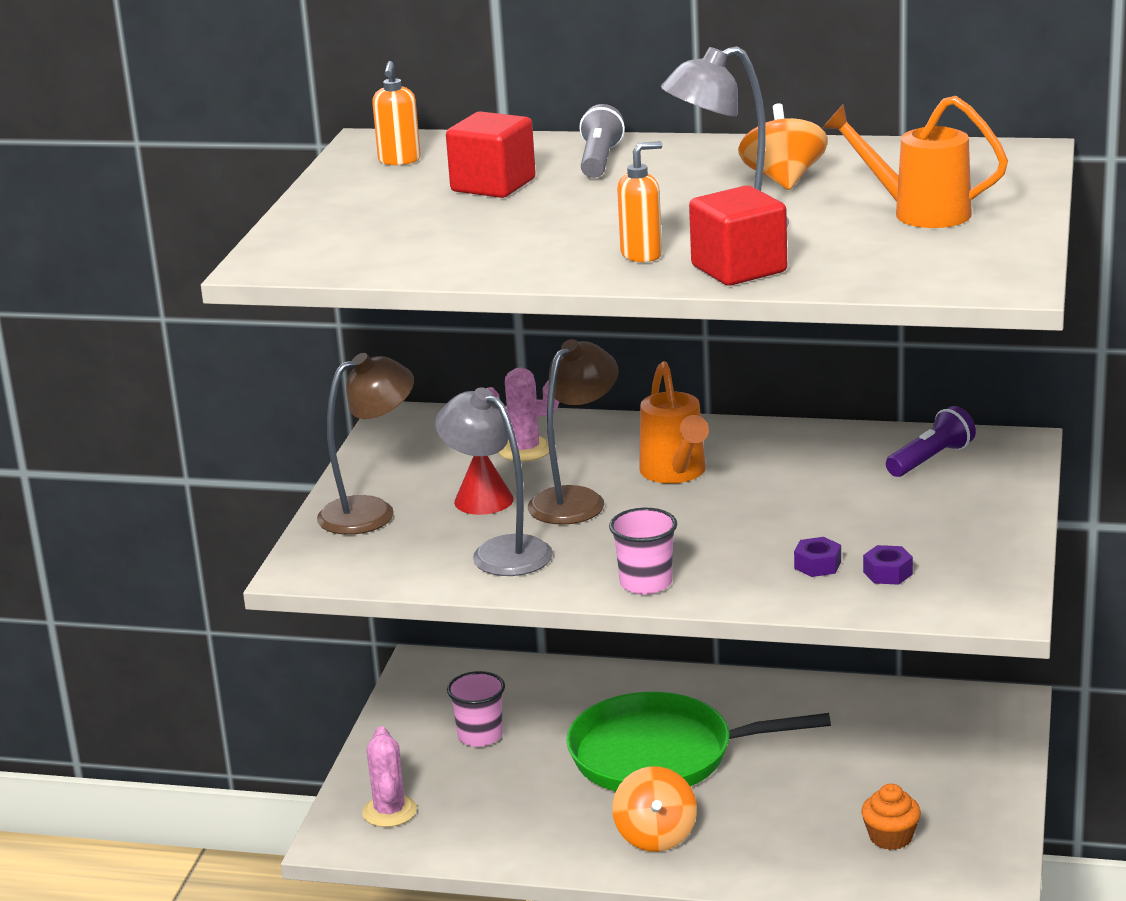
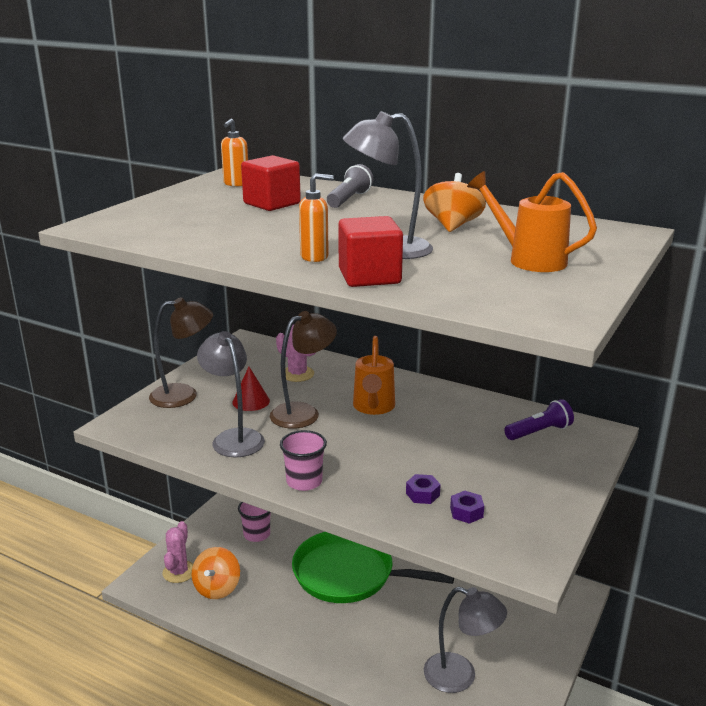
camera: 15 degrees right, 0 degrees up
orange spinning top [612,766,697,852] -> orange spinning top moved to [192,547,240,599]
orange cupcake [861,784,921,850] -> grey lamp [424,587,507,693]

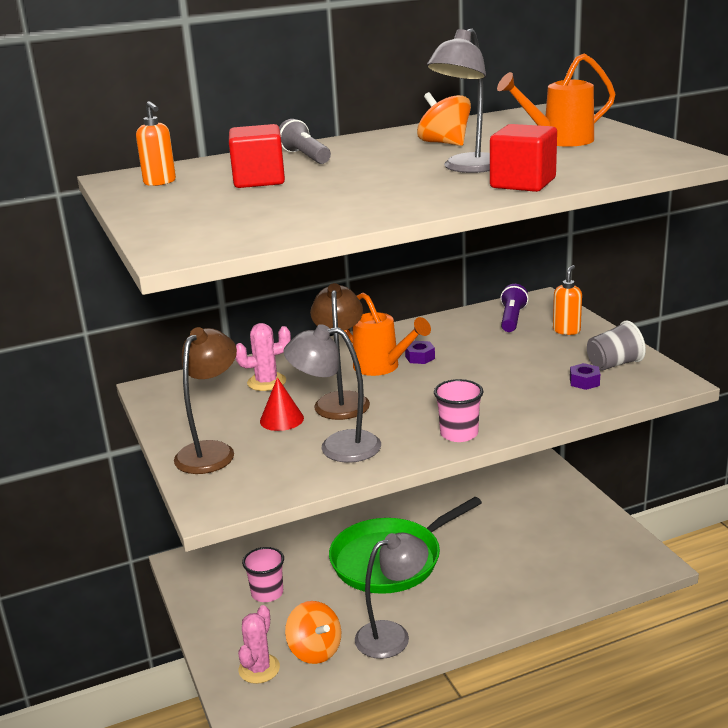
camera: 50 degrees left, 0 degrees up
pink cactus [163,521,193,583] -> pink cactus turned 60 degrees clockwise [238,605,280,684]
orange soap dispenser [299,173,333,262] -> orange soap dispenser moved to [553,265,582,335]
purple nut [406,474,441,504] -> purple nut moved to [405,341,435,364]
grey lamp [424,587,507,693] -> grey lamp moved to [355,532,428,659]
none -> grey cup [587,321,646,371]

